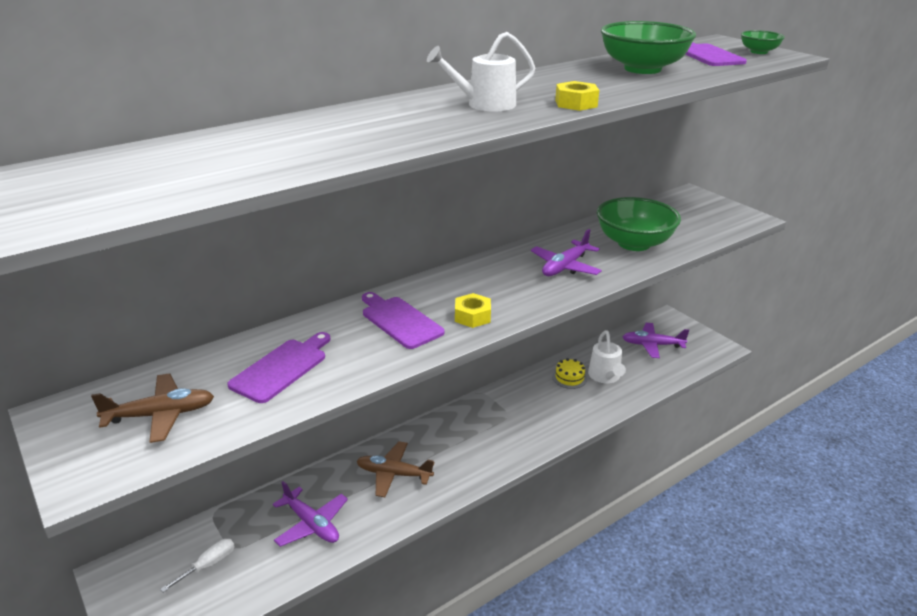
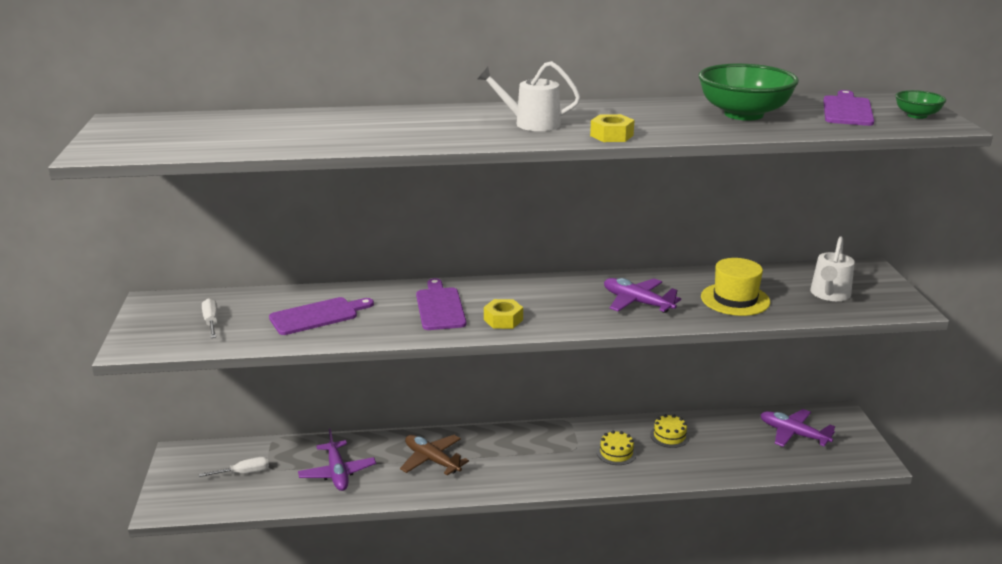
camera: 30 degrees right, 5 degrees down
brown plane [91,373,214,443] -> white screwdriver [202,298,218,338]
purple plane [531,229,602,276] -> purple plane turned 60 degrees clockwise [604,278,681,313]
white watering can [588,330,626,383] -> white watering can moved to [810,236,855,301]
green bowl [597,197,681,251] -> yellow hat [701,258,770,316]
none -> yellow cake [597,430,637,465]

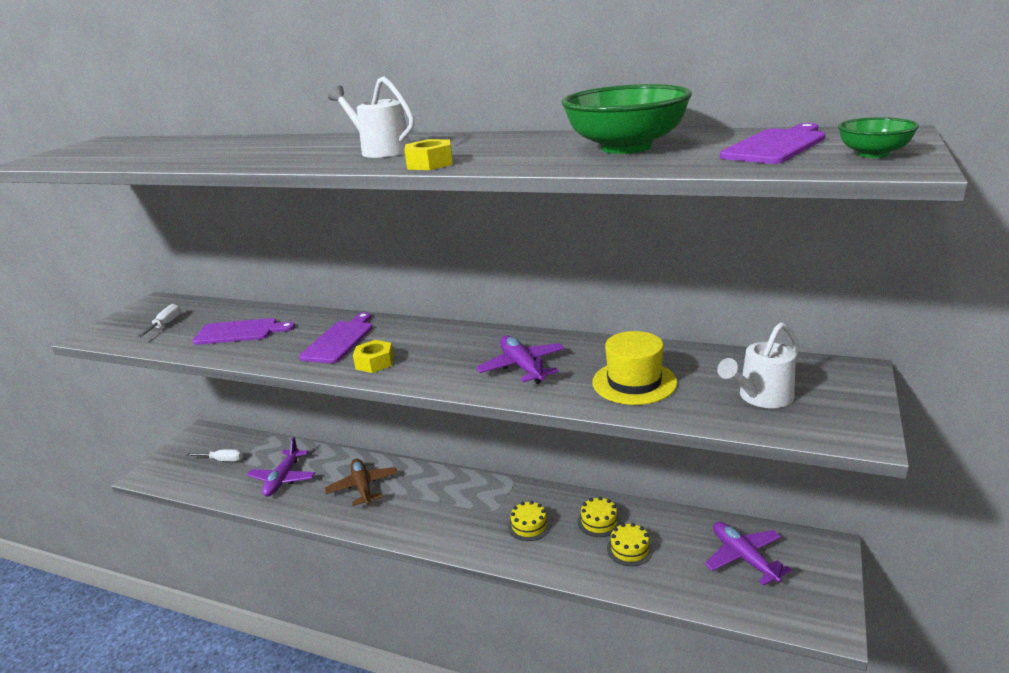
camera: 30 degrees right, 0 degrees up
none -> yellow cake [607,523,653,566]

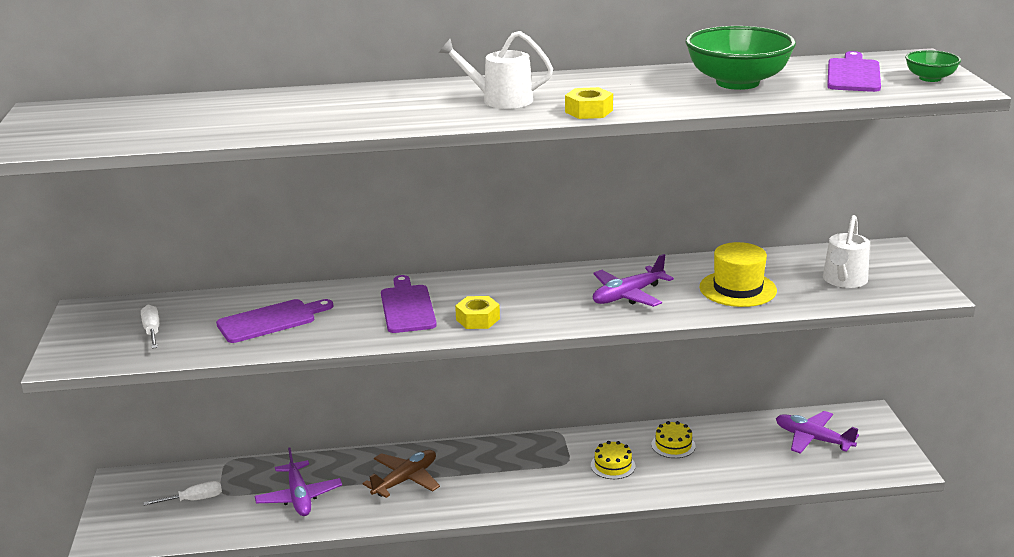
camera: 30 degrees left, 0 degrees up
brown plane [325,459,398,506] -> brown plane turned 90 degrees clockwise [362,450,440,498]
purple plane [476,336,565,384] -> purple plane turned 75 degrees counterclockwise [593,254,674,307]
yellow cake [607,523,653,566] -> none

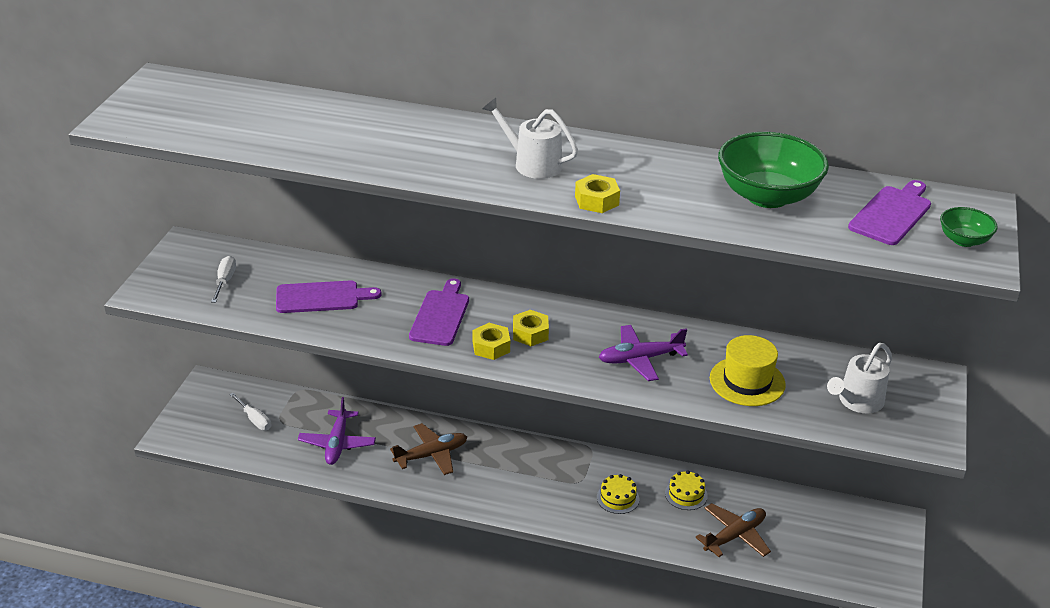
camera: 20 degrees right, 10 degrees up
white screwdriver [143,481,222,506] -> white screwdriver turned 45 degrees clockwise [229,393,271,430]
purple plane [776,411,859,454] -> none
none -> yellow nut [513,310,549,346]
none -> brown plane [695,503,771,557]

